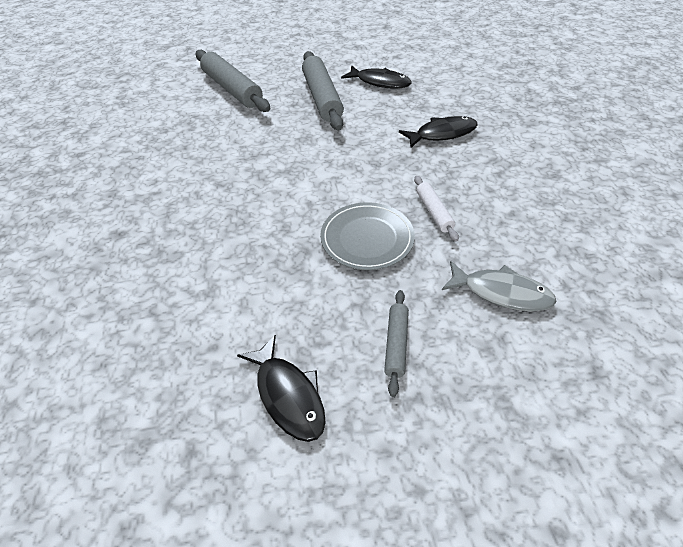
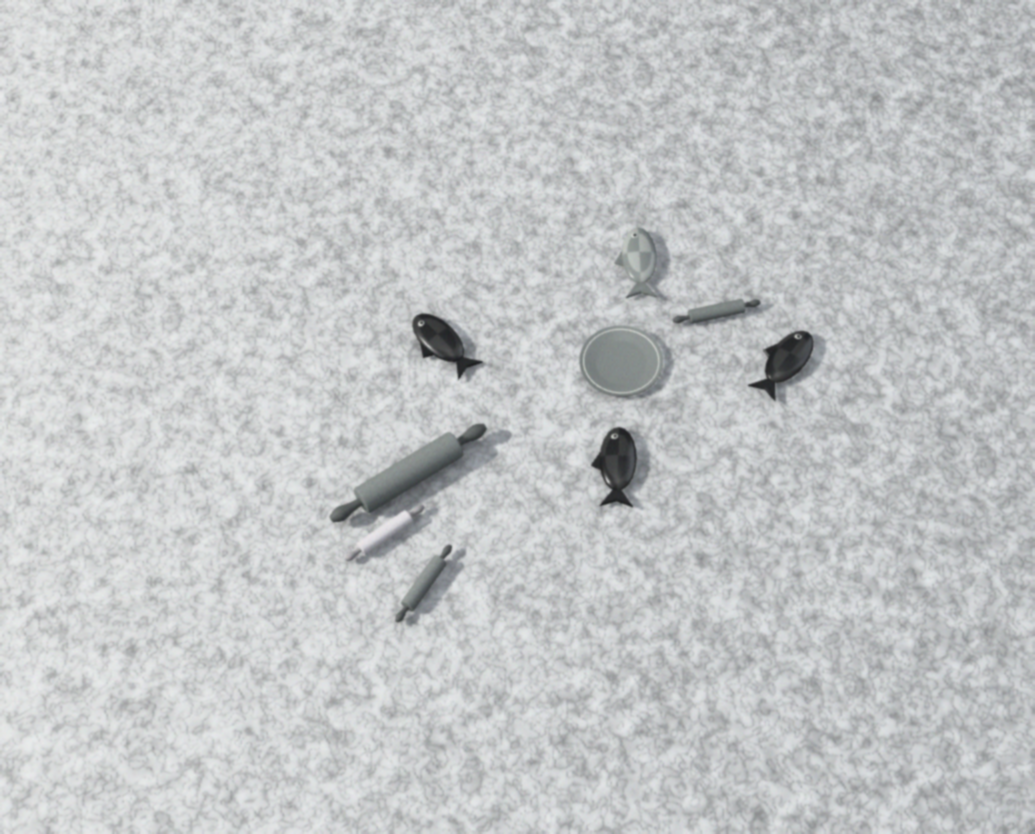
camera: 110 degrees left, 10 degrees up
grey rolling pin [196,50,270,112] -> grey rolling pin [395,545,452,623], size x0.52
black fish [341,65,412,89] -> black fish moved to [591,427,637,507]
white rolling pin [414,176,459,241] -> white rolling pin moved to [345,504,425,561]

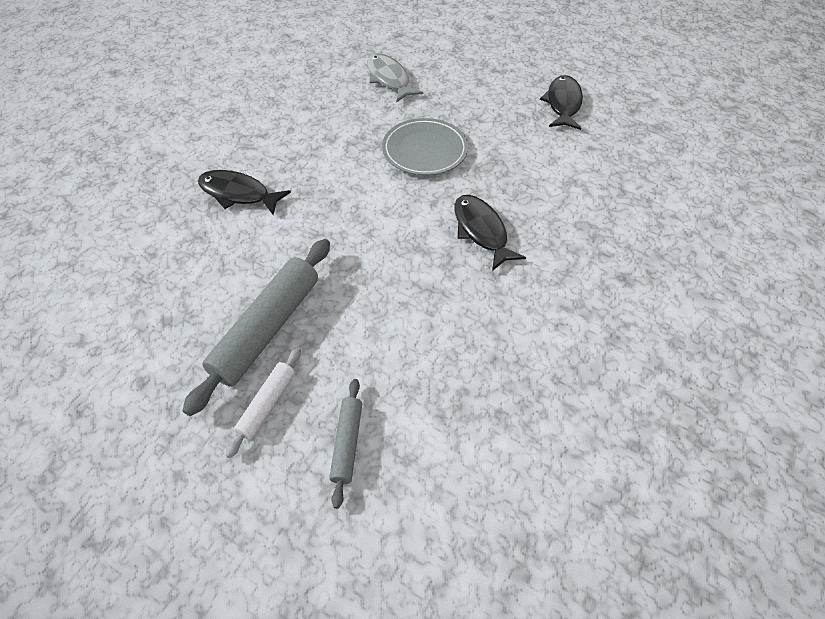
camera: 30 degrees left, 5 degrees down
grey rolling pin [673,299,760,324] -> none

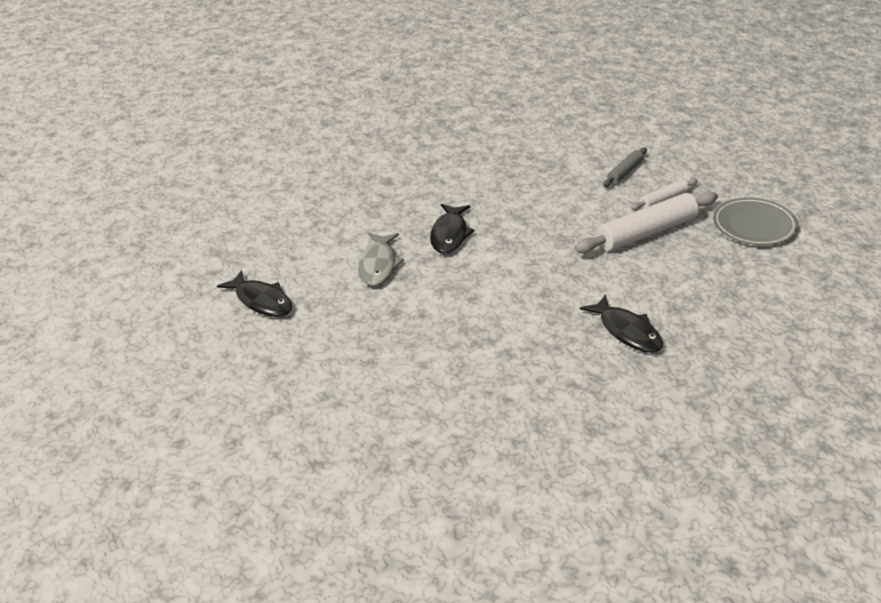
camera: 145 degrees left, 15 degrees down
grey rolling pin [182,239,330,416] -> white rolling pin [574,191,718,253]
grey fish [367,53,423,103] -> grey fish moved to [358,233,404,286]
grey plate [382,118,468,175] -> grey plate moved to [713,197,798,246]
black fish [540,75,583,130] -> black fish turned 90 degrees counterclockwise [217,270,292,317]

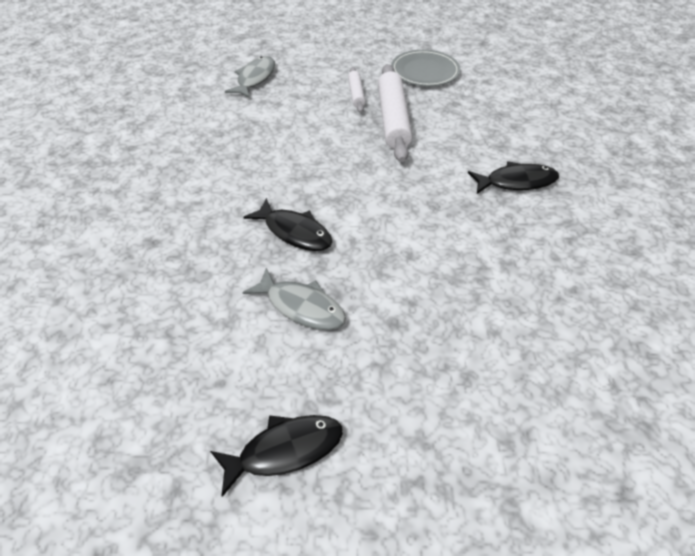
camera: 65 degrees left, 10 degrees up
grey rolling pin [603,148,647,187] -> none
none -> grey fish [225,56,275,98]

